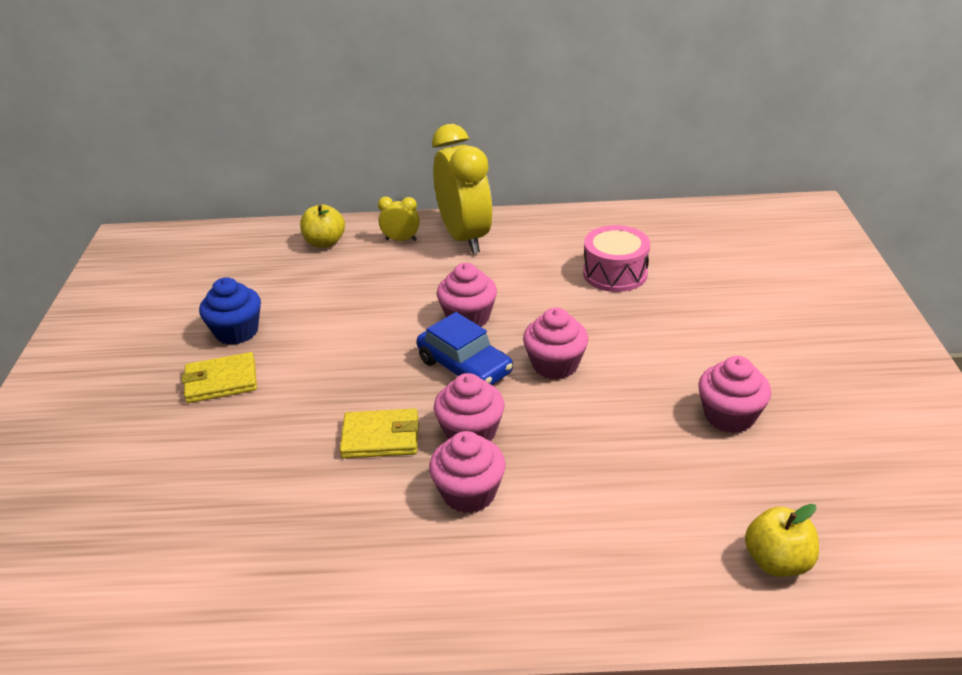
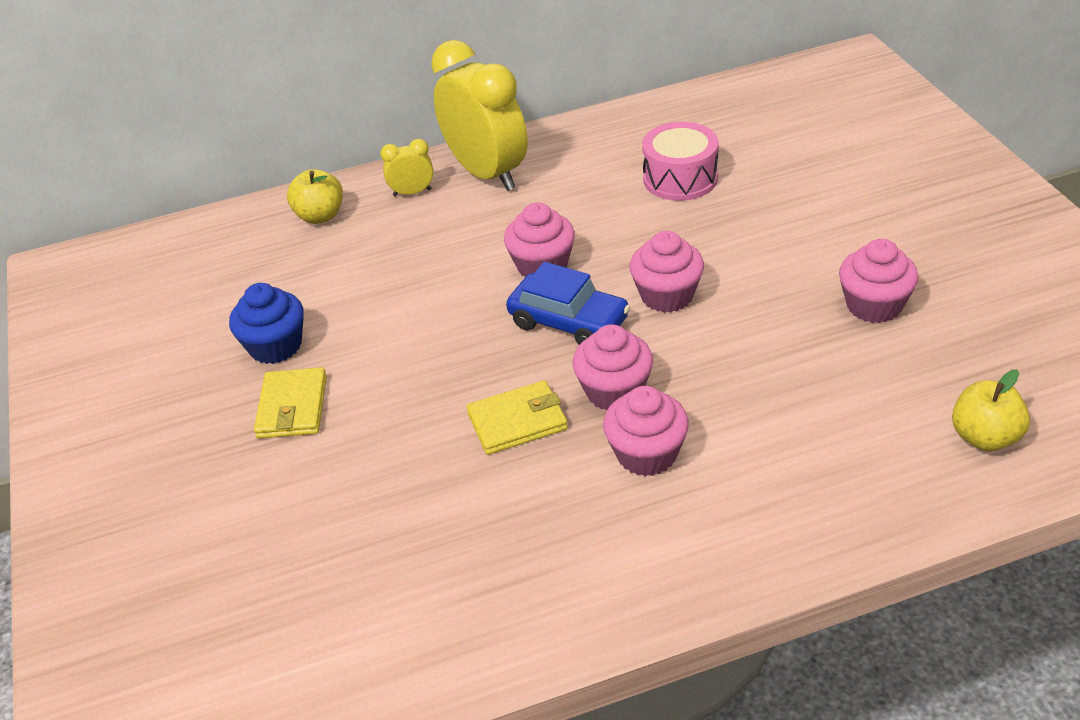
camera: 15 degrees left, 5 degrees up
yellow wallet [182,352,257,403] -> yellow wallet turned 60 degrees counterclockwise [254,367,327,439]

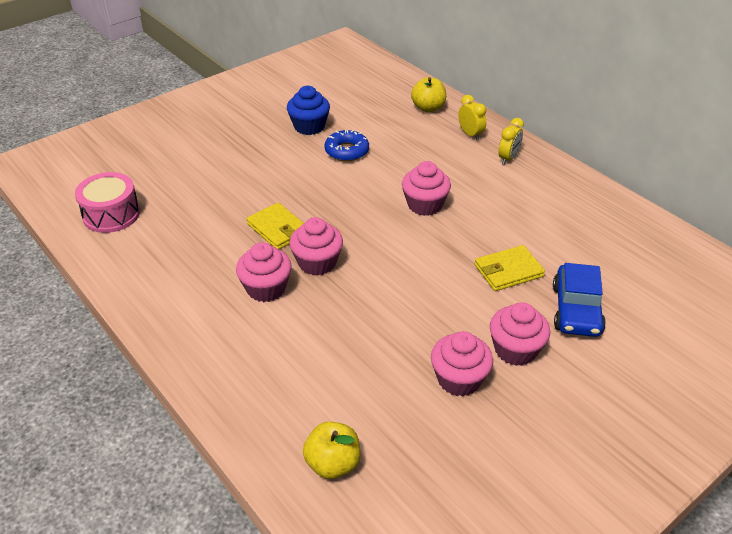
camera: 65 degrees right, 0 degrees up
yellow wallet [254,367,327,439] -> yellow wallet moved to [475,245,545,291]
yellow clock [431,40,528,191] -> yellow clock [499,118,524,165], size x0.44
blue car [506,262,630,345] -> blue car moved to [553,263,606,337]
pink cupcake [630,231,704,313] -> pink cupcake moved to [490,302,550,366]
pink drum [642,122,719,201] -> pink drum moved to [75,172,140,233]
none -> blue donut [325,130,369,161]

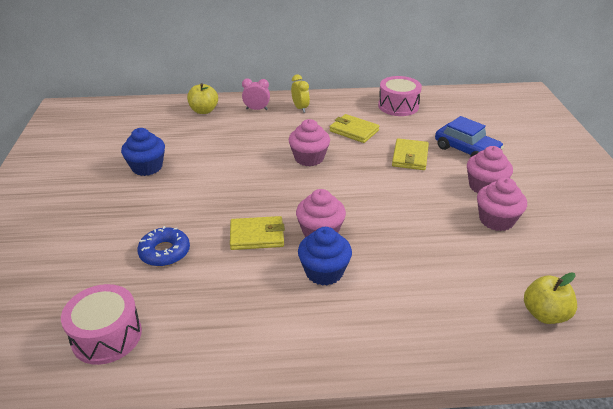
camera: 55 degrees left, 5 degrees down
pink cupcake [236,242,292,302] -> blue cupcake [298,227,352,286]
blue donut [325,130,369,161] -> blue donut moved to [137,226,190,266]
yellow clock [458,95,486,140] -> pink clock [242,78,270,110]
none -> yellow wallet [330,114,379,143]
none -> pink drum [378,76,422,116]

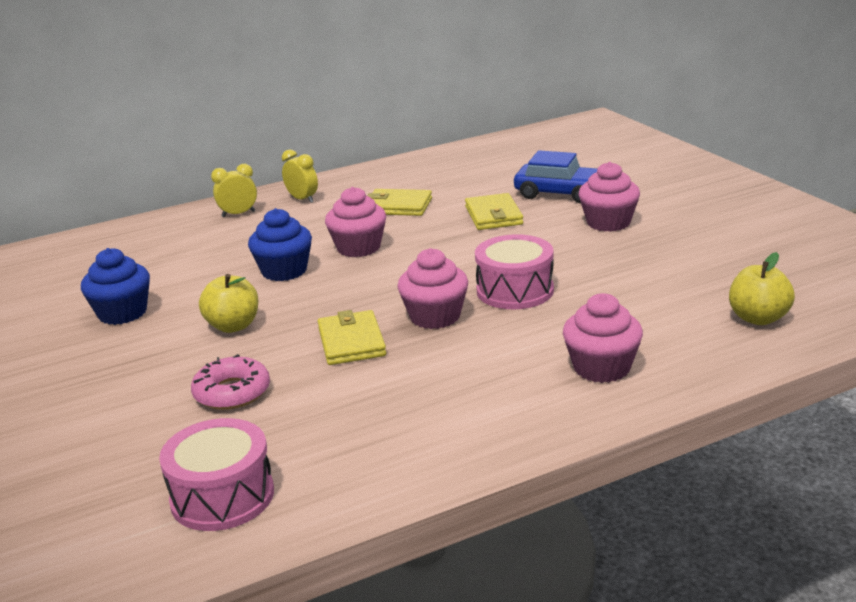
camera: 20 degrees left, 10 degrees down
blue donut [137,226,190,266] -> pink donut [191,354,270,410]
yellow apple [187,83,218,114] -> yellow apple moved to [199,274,258,333]
yellow wallet [230,216,285,250] -> yellow wallet turned 75 degrees counterclockwise [318,310,386,365]
pink clock [242,78,270,110] -> yellow clock [211,164,257,217]
blue cupcake [298,227,352,286] -> blue cupcake moved to [248,208,312,281]
pink drum [378,76,422,116] -> pink drum moved to [475,234,554,309]
pink cupcake [477,177,527,231] -> pink cupcake moved to [563,293,643,383]

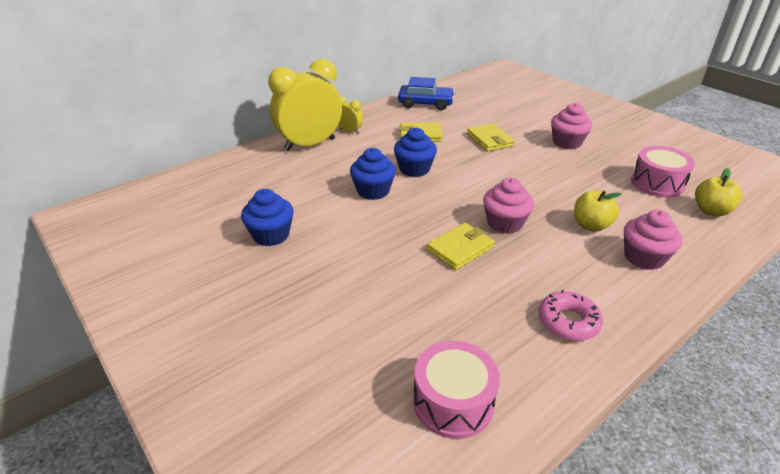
camera: 15 degrees left, 10 degrees up
pink donut [191,354,270,410] -> pink donut moved to [539,290,603,341]
yellow apple [199,274,258,333] -> yellow apple moved to [574,191,622,232]
yellow clock [211,164,257,217] -> yellow clock [268,59,342,152], size x2.28
yellow wallet [318,310,386,365] -> yellow wallet turned 75 degrees clockwise [427,223,495,270]
pink cupcake [325,187,386,257] -> blue cupcake [394,128,437,177]
pink drum [475,234,554,309] -> pink drum moved to [631,146,695,198]
blue car [514,150,597,204] -> blue car moved to [398,77,455,110]

